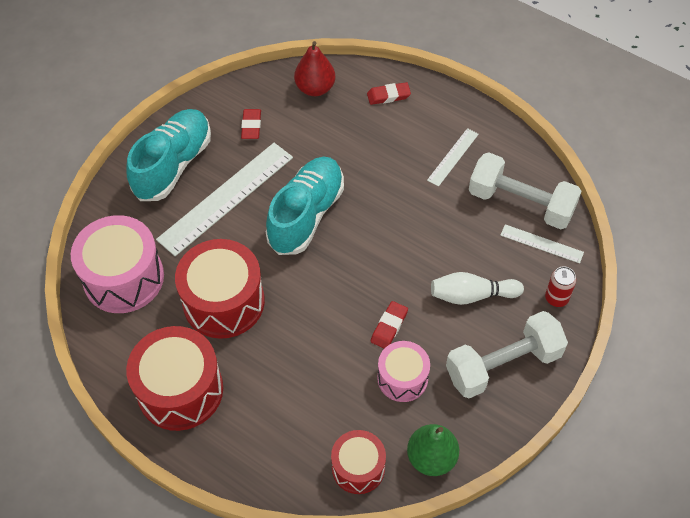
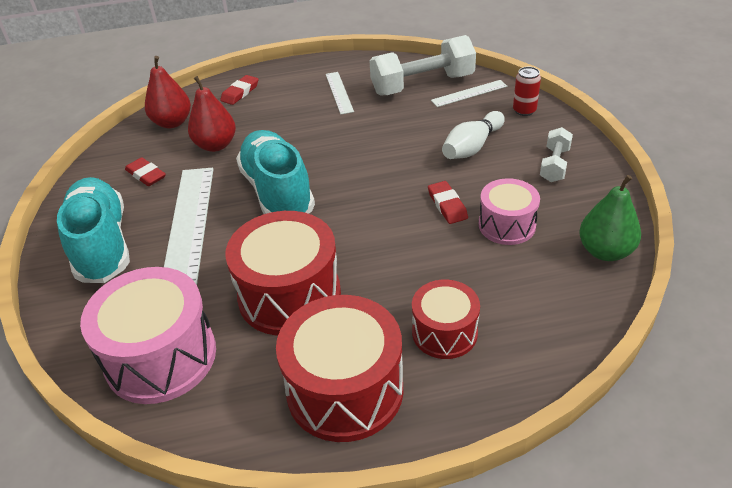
camera: 45 degrees left, 15 degrees down
red drum [331,430,386,494] -> red drum moved to [412,279,480,359]
white dumbbell [446,311,568,398] -> white dumbbell [540,127,573,182], size x0.53
none -> red pear [188,76,236,152]

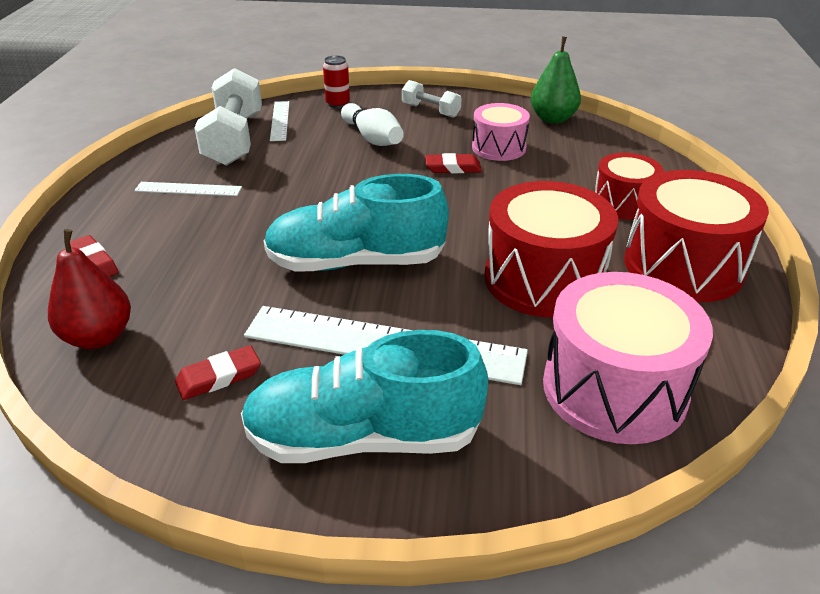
camera: 75 degrees left, 5 degrees down
red pear [188,76,236,152] -> none

